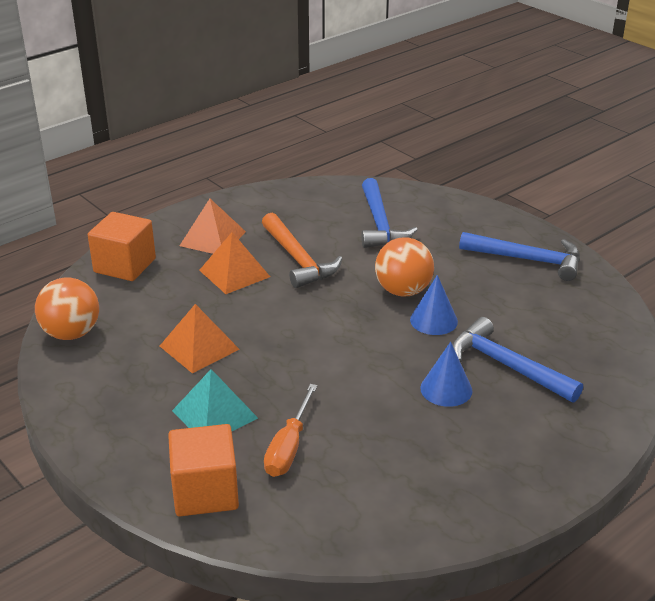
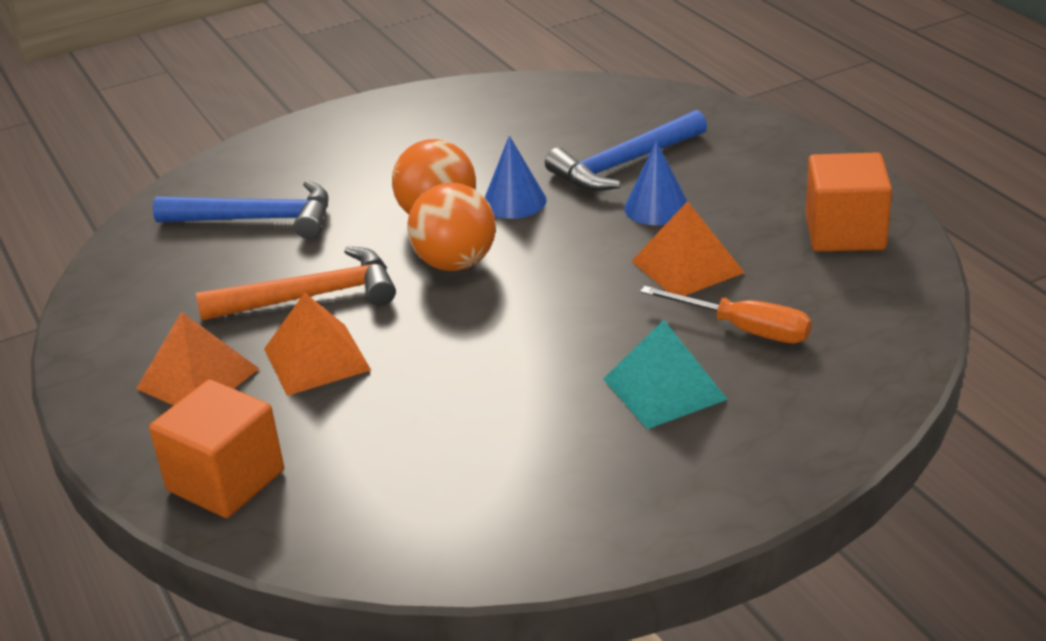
camera: 75 degrees left, 0 degrees up
orange ball [35,278,99,340] -> orange ball moved to [407,183,496,271]
orange pyramid [160,304,239,373] -> orange pyramid moved to [632,201,745,296]
orange cube [168,424,239,516] -> orange cube moved to [805,152,892,252]
blue hammer [459,232,580,281] -> none

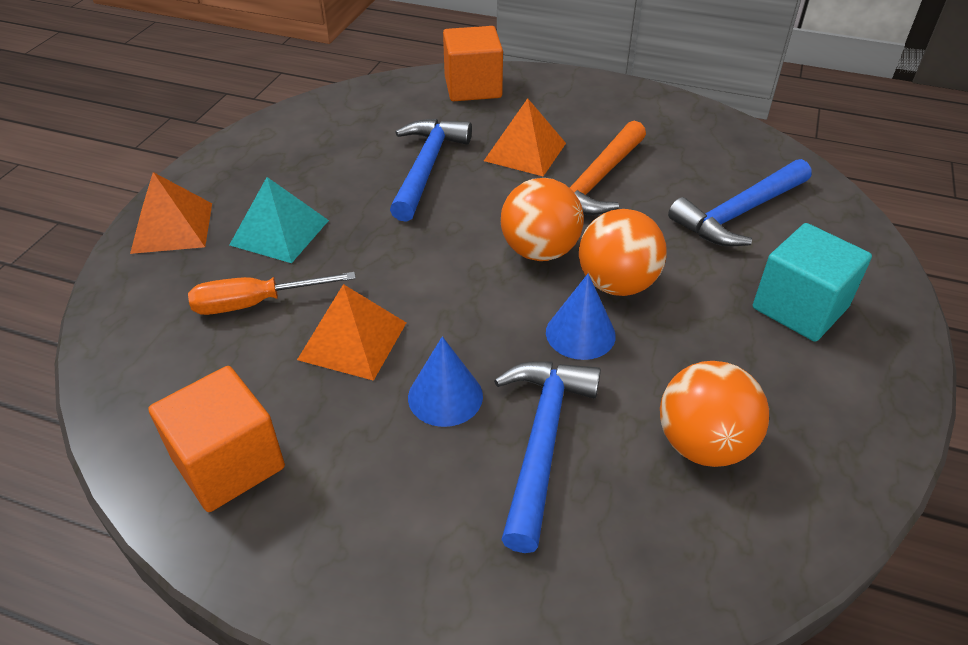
camera: 135 degrees right, 10 degrees up
orange pyramid [136,312,260,406] -> orange pyramid moved to [130,172,212,254]
none -> blue hammer [390,119,472,222]
none -> orange ball [660,361,769,467]
none -> turquoise cube [753,223,872,342]

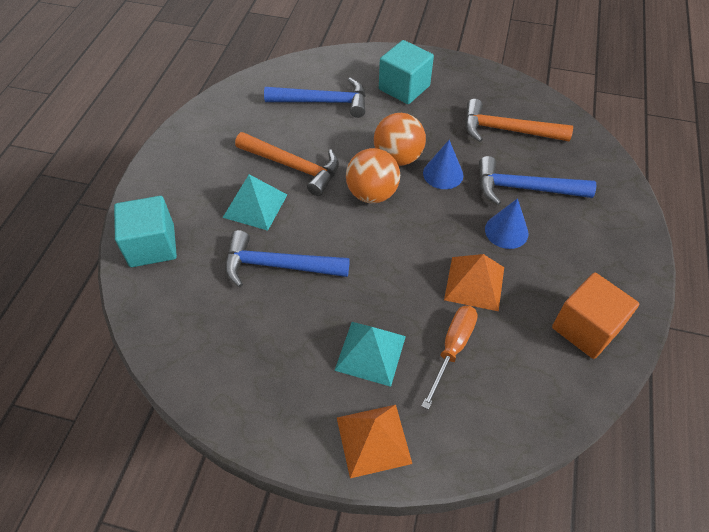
camera: 95 degrees left, 10 degrees up
orange screwdriver [188,272,356,315] -> orange screwdriver turned 135 degrees counterclockwise [421,305,478,410]
orange cube [443,26,503,101] -> turquoise cube [114,196,177,267]
orange pyramid [484,98,566,176] -> turquoise pyramid [223,174,287,231]
orange ball [660,361,769,467] -> orange hammer [465,99,573,142]
blue hammer [668,159,812,247] -> blue hammer turned 45 degrees counterclockwise [264,77,366,118]

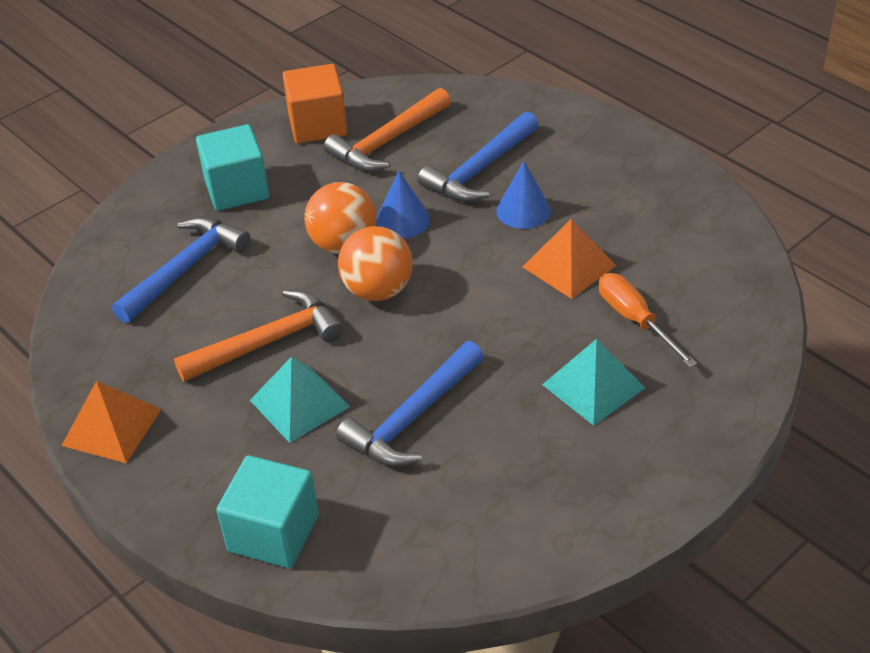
camera: 55 degrees left, 10 degrees down
orange pyramid [337,405,412,478] -> orange pyramid moved to [61,381,161,463]
orange cube [552,273,639,359] -> orange cube moved to [283,64,347,143]

